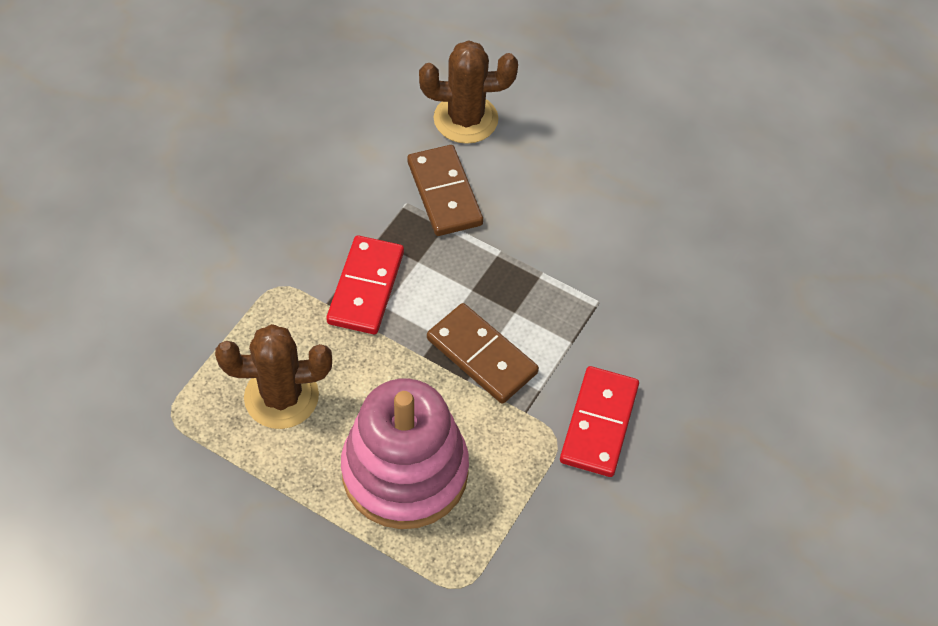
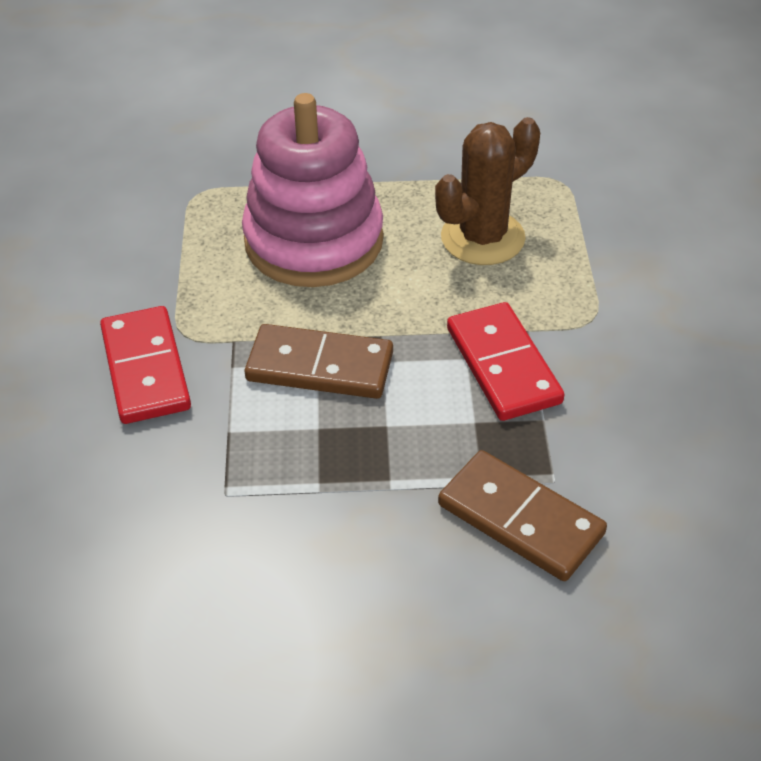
camera: 150 degrees right, 10 degrees down
brown cactus [419,40,518,144] -> none

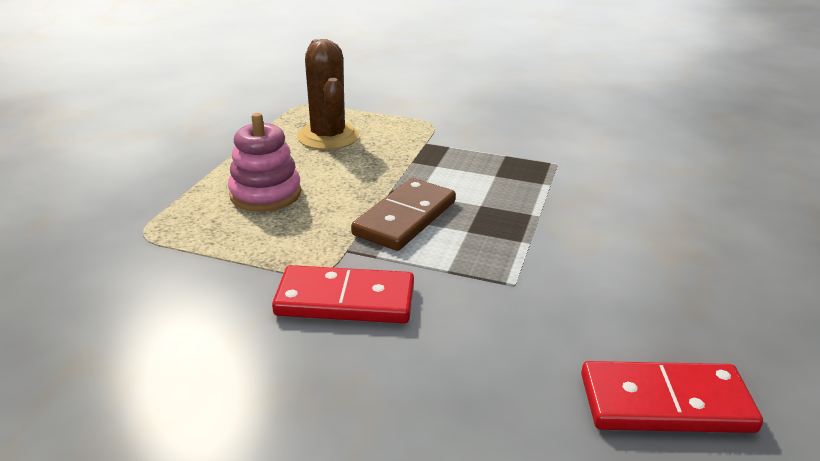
camera: 70 degrees left, 15 degrees down
pink stacking toy [242,93,384,287] -> pink stacking toy [228,113,301,212], size x0.60
brown domino [438,450,607,581] -> none
red domino [447,302,564,421] -> red domino moved to [581,361,763,433]

